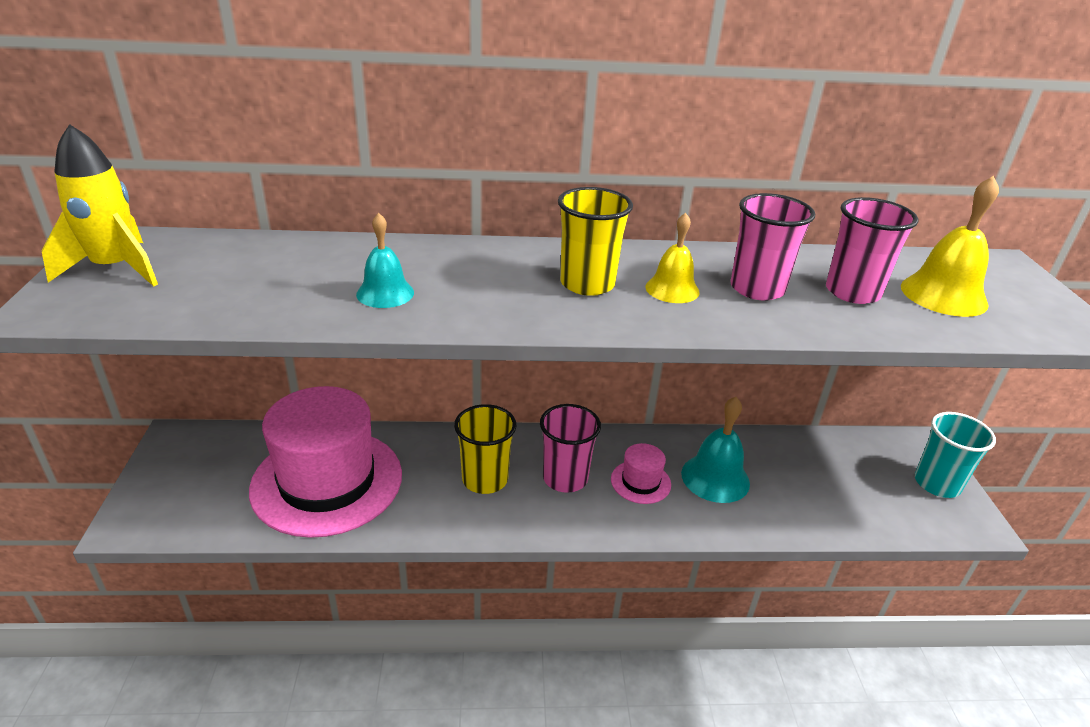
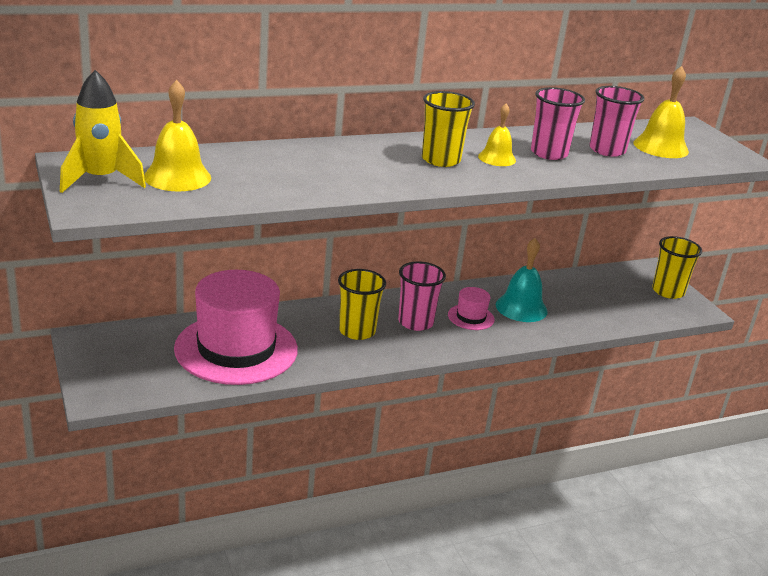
camera: 20 degrees left, 5 degrees down
turquoise bell [356,213,414,308] -> none
turquoise cup [915,412,996,498] -> yellow cup [652,236,702,299]
none -> yellow bell [144,80,211,192]

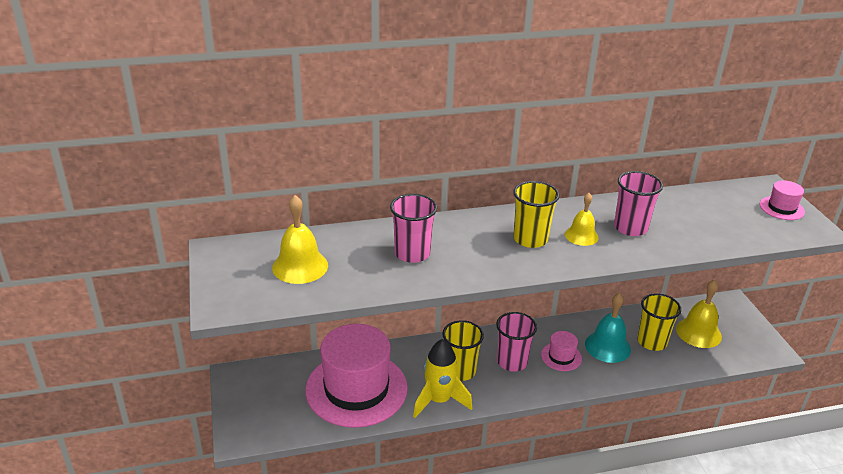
camera: 10 degrees right, 5 degrees up
yellow rocket [60,70,146,193] -> yellow rocket moved to [413,339,472,418]
pink cup [589,86,644,157] -> pink cup moved to [390,194,437,263]
yellow bell [633,66,689,158] -> yellow bell moved to [676,280,722,348]
yellow cup [652,236,702,299] -> yellow cup moved to [637,293,681,351]
none -> pink hat [760,180,805,220]

